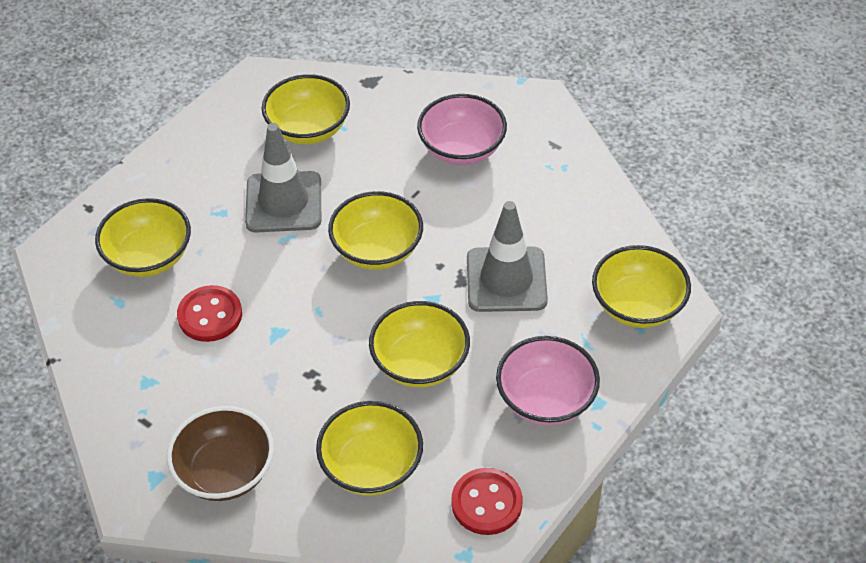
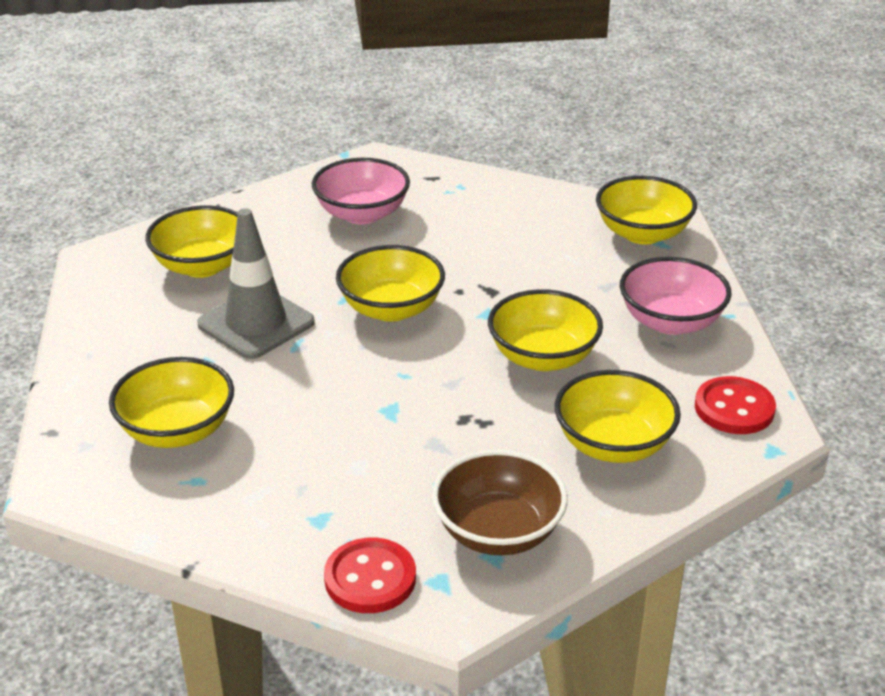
camera: 45 degrees left, 15 degrees down
red button [177,285,242,342] -> red button moved to [324,538,416,613]
grey traffic cone [467,201,548,312] -> none

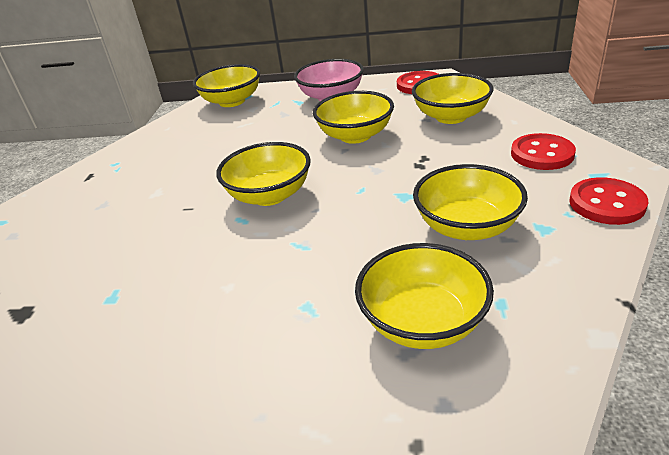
camera: 75 degrees left, 0 degrees up
yellow bowl [145,205,238,278] -> yellow bowl moved to [413,164,528,240]
grey traffic cone [197,208,315,359] -> none
pink bowl [312,158,410,225] -> none
brown bowl [432,450,568,555] -> red button [511,133,576,170]

